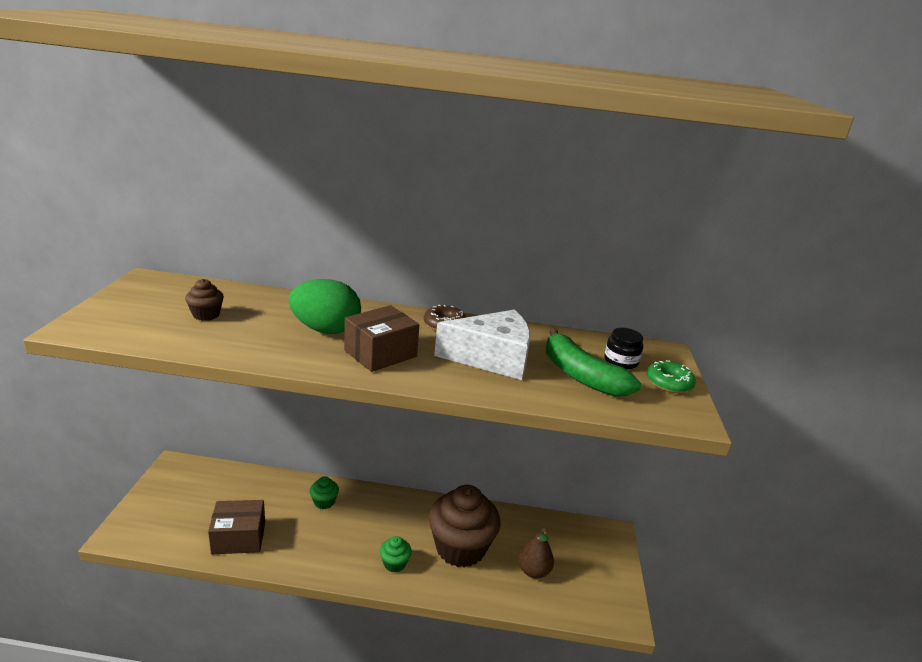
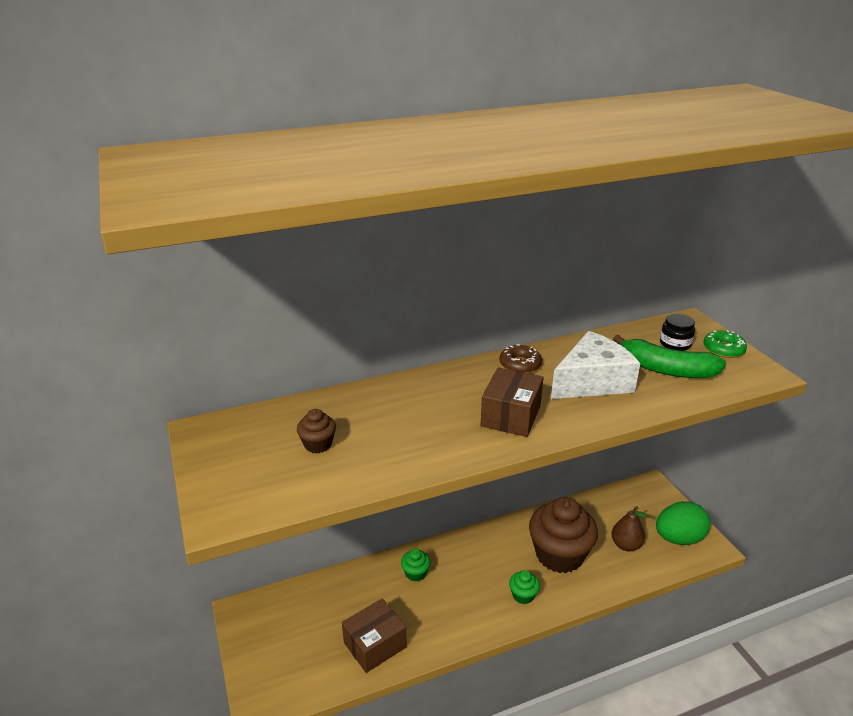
camera: 25 degrees left, 5 degrees up
green egg [289,279,361,334] -> green egg moved to [656,501,710,545]

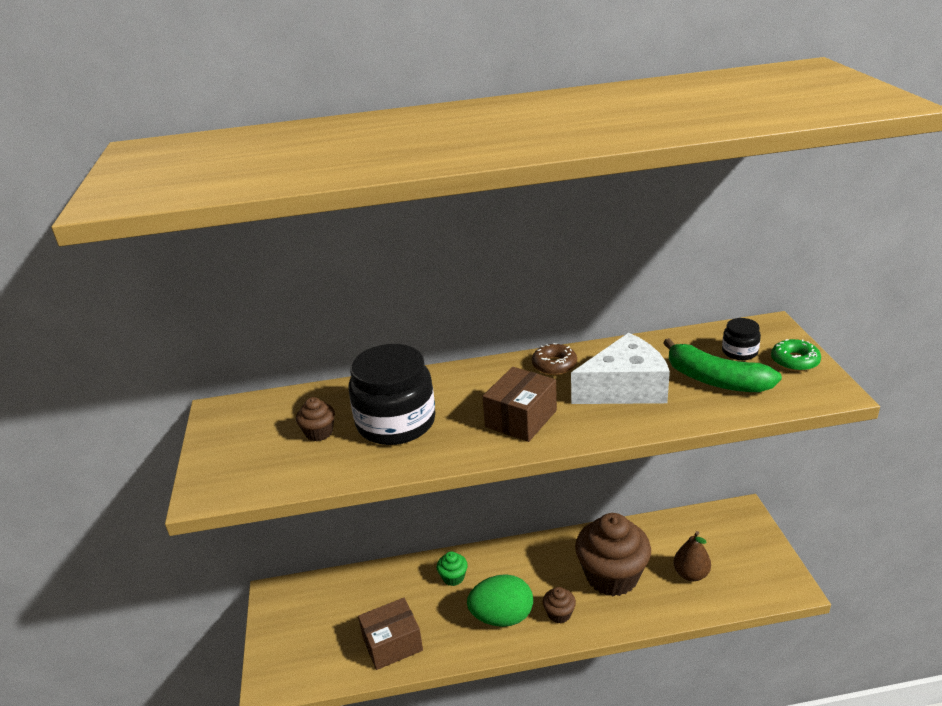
camera: 15 degrees right, 0 degrees up
green cupcake [509,570,540,604] -> brown cupcake [543,587,576,623]
green egg [656,501,710,545] -> green egg moved to [467,574,533,627]
none -> black jar [349,344,436,445]

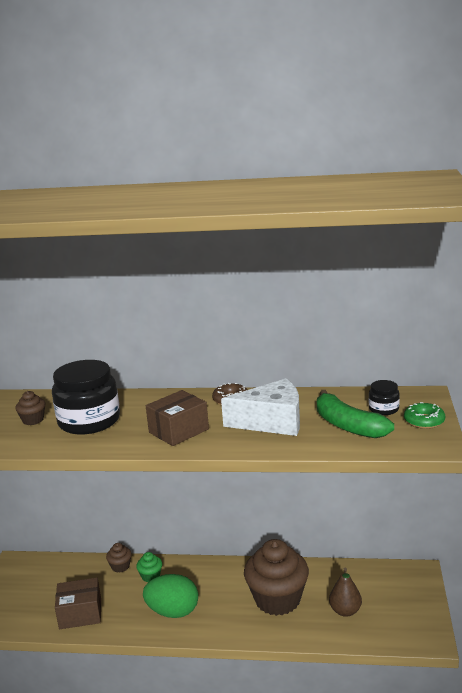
camera: 15 degrees right, 10 degrees down
brown cupcake [543,587,576,623] -> brown cupcake moved to [106,543,132,573]

